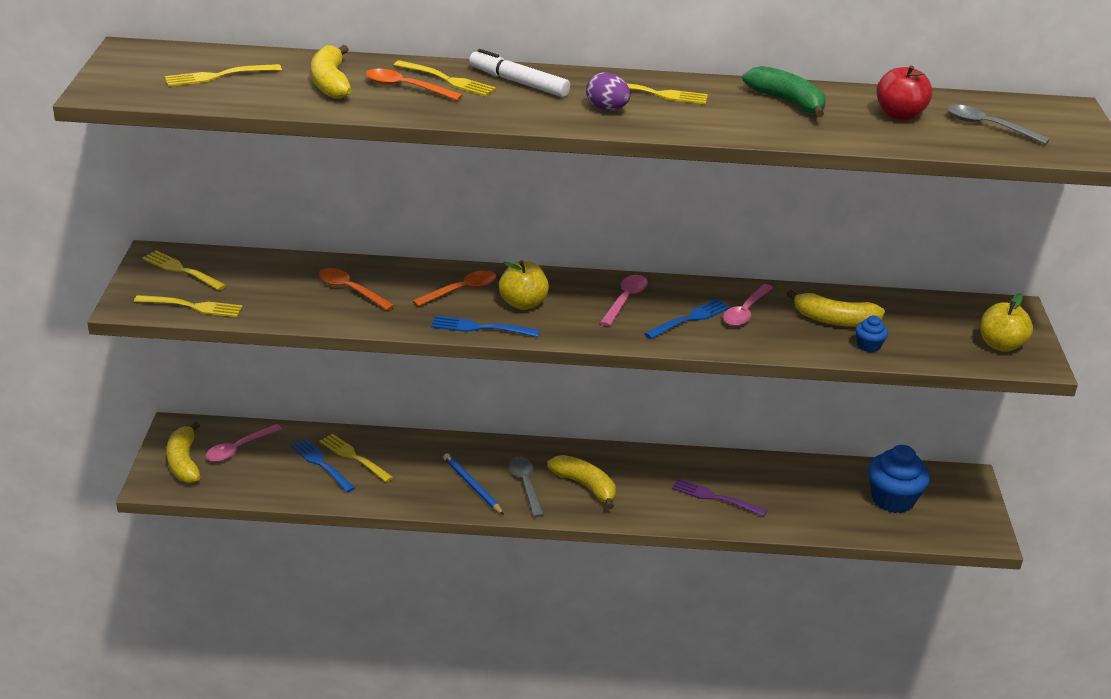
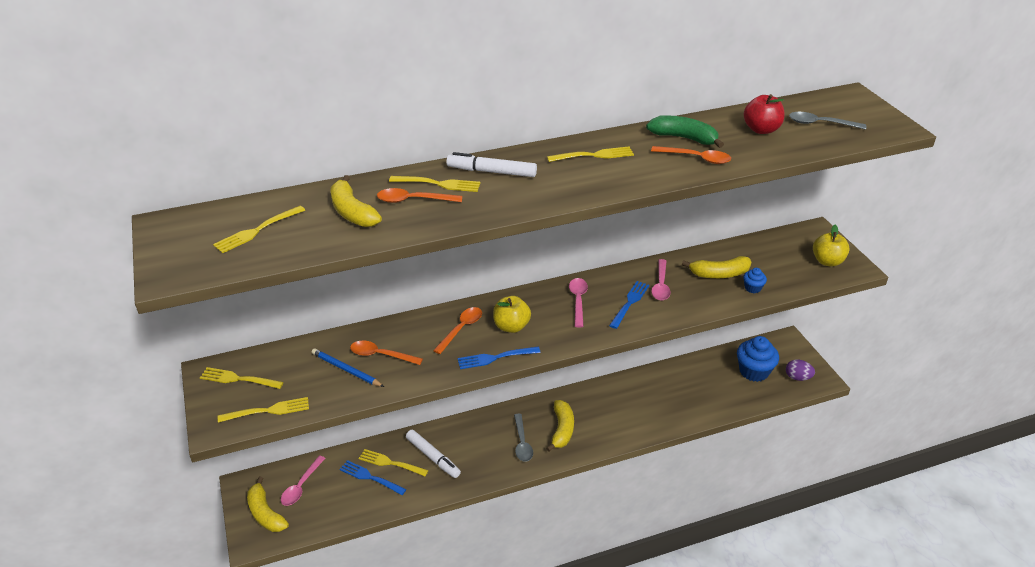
camera: 20 degrees left, 5 degrees up
blue pencil [443,453,504,515] -> blue pencil moved to [311,348,384,387]
grey spoon [509,457,544,517] -> grey spoon turned 150 degrees counterclockwise [514,414,533,462]
yellow banana [547,455,616,509] -> yellow banana turned 75 degrees clockwise [546,400,574,452]
purple egg [586,72,630,111] -> purple egg moved to [786,359,815,381]
purple fork [672,478,767,517] -> none
none -> white marker [406,430,461,478]
none -> orange spoon [651,146,731,164]

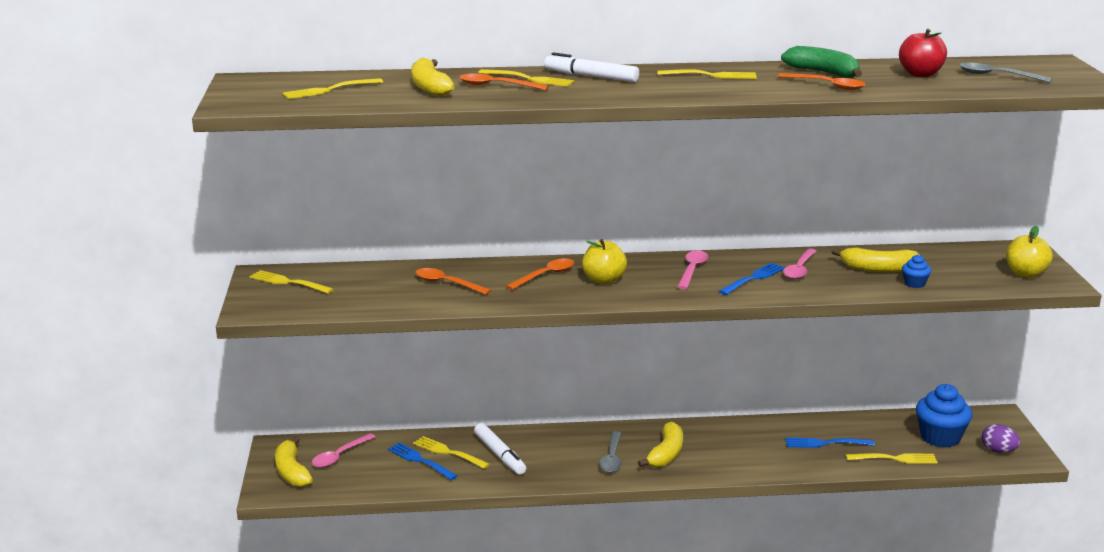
camera: 15 degrees right, 15 degrees down
yellow fork [218,397,309,423] -> yellow fork moved to [846,453,938,464]
blue pencil [311,348,384,387] -> none
blue fork [458,346,540,369] -> blue fork moved to [785,438,875,448]

